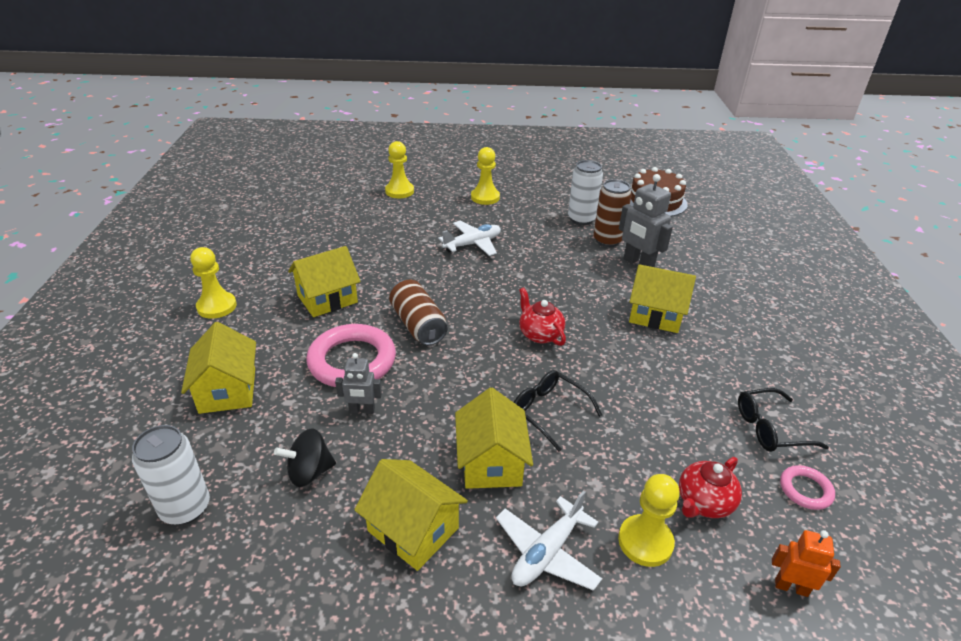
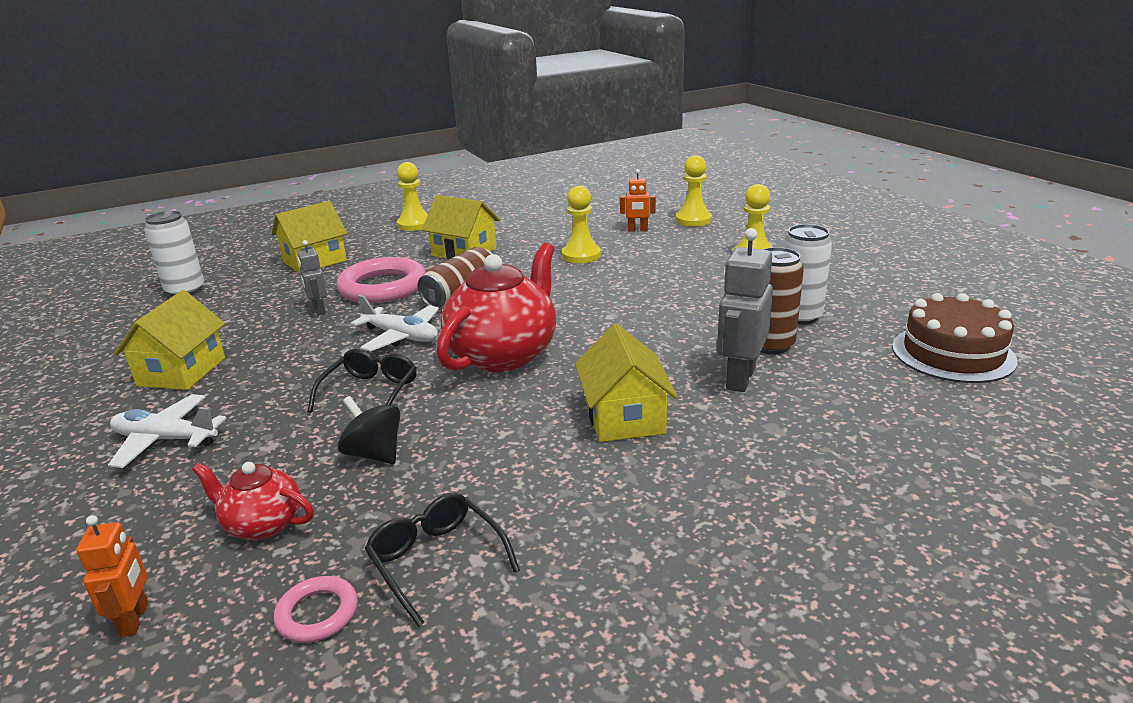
camera: 65 degrees right, 10 degrees down
black spinning top [274,428,336,487] -> black spinning top moved to [338,396,400,464]
white plane [438,221,501,256] -> white plane moved to [351,295,439,352]
yellow house [455,388,533,489] -> none
red teapot [519,288,566,346] -> red teapot [436,243,556,372], size x1.92
yellow pawn [618,474,680,567] -> yellow pawn moved to [562,186,601,263]
none -> orange robot [620,169,656,232]

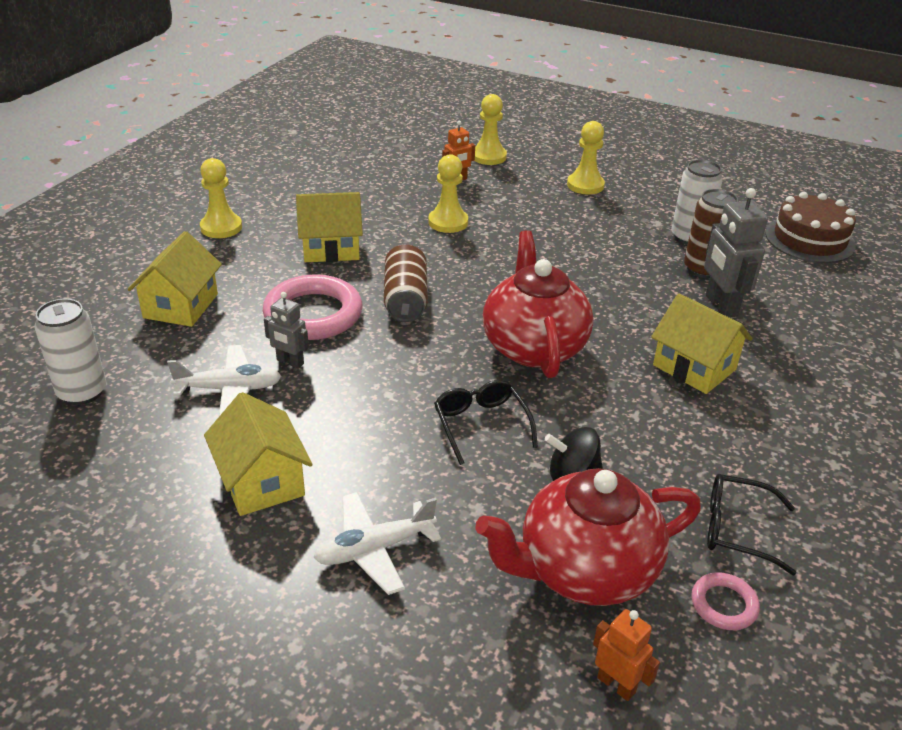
camera: 40 degrees left, 10 degrees up
red teapot [192,462,314,540] -> red teapot [475,468,701,606], size x1.92
white plane [351,295,439,352] -> white plane moved to [167,345,281,416]

